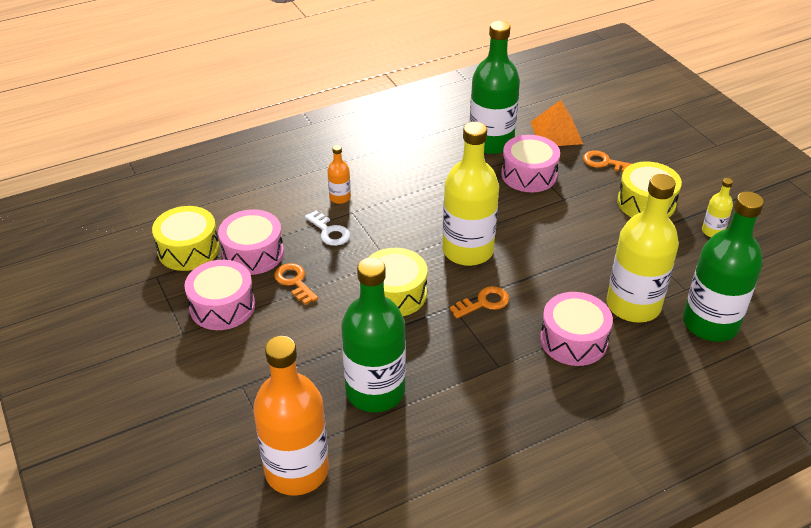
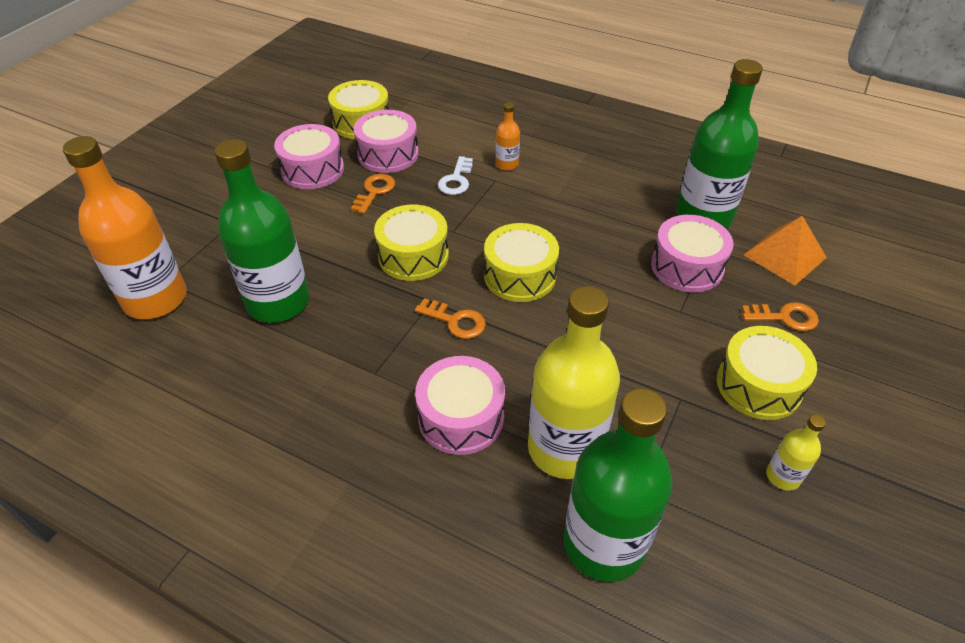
camera: 55 degrees right, 5 degrees up
yellow bottle [442,122,499,266] -> yellow drum [484,223,559,302]
orange key [583,150,631,172] -> orange key turned 105 degrees clockwise [742,302,819,331]

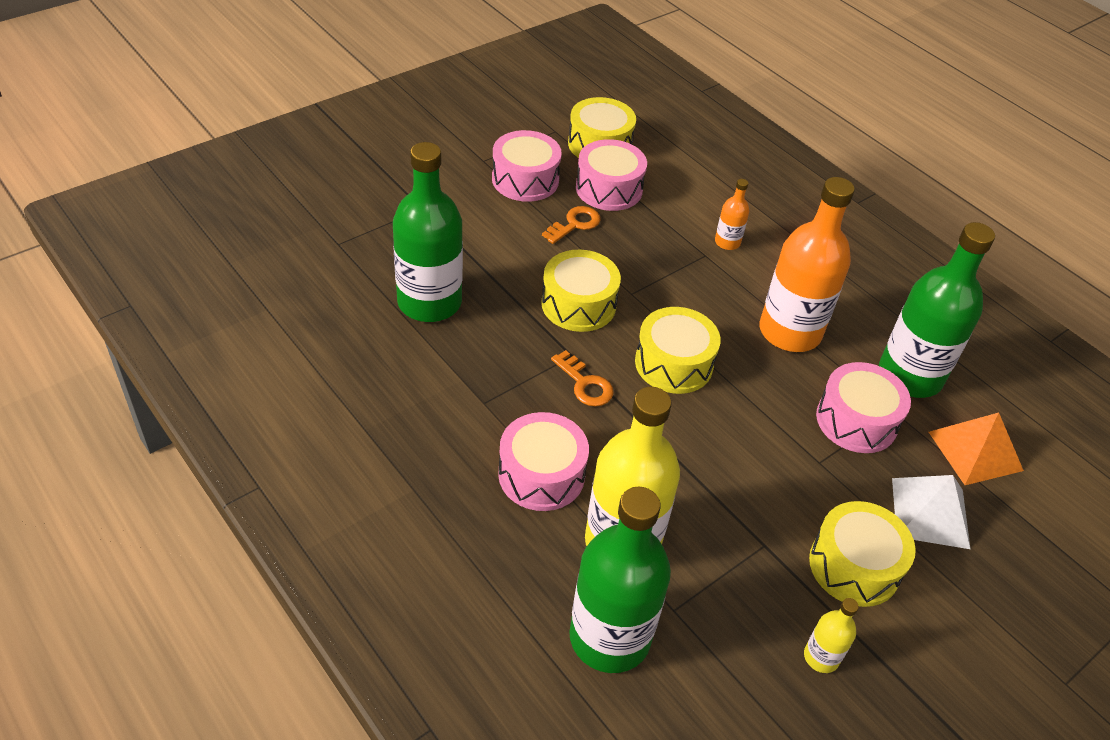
camera: 20 degrees right, 0 degrees up
orange bottle [63,136,187,319] -> orange bottle moved to [759,177,855,352]
white key [438,156,473,195] -> none
orange key [742,302,819,331] -> white pyramid [892,475,970,549]

